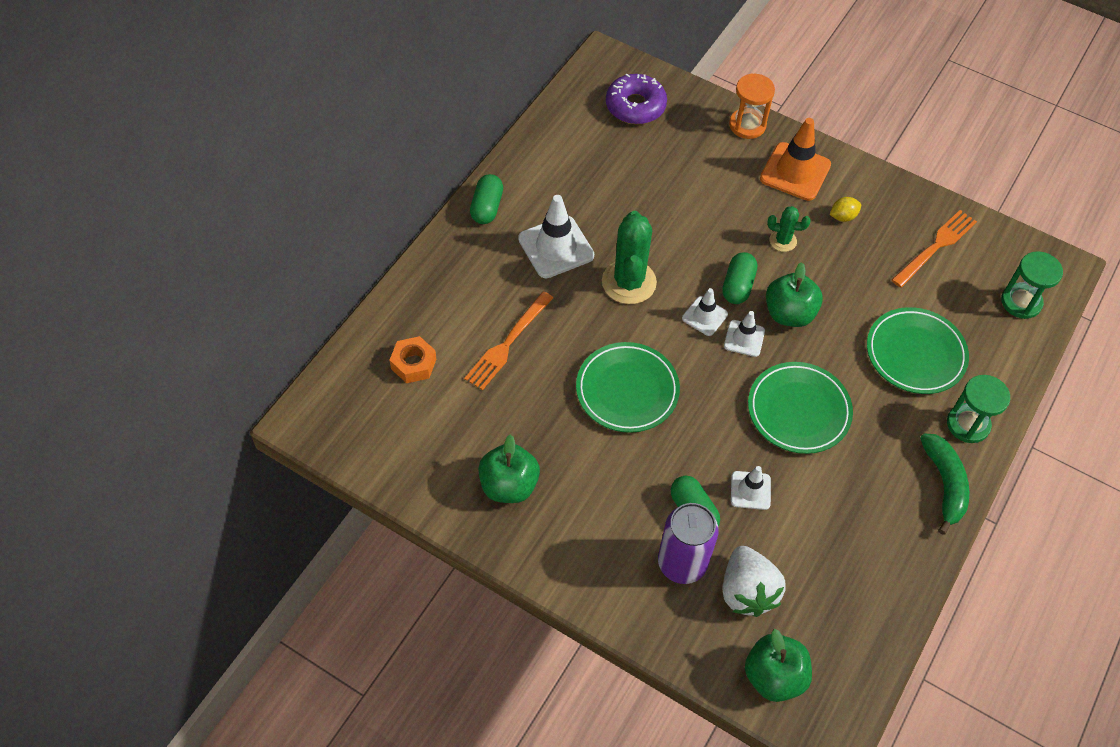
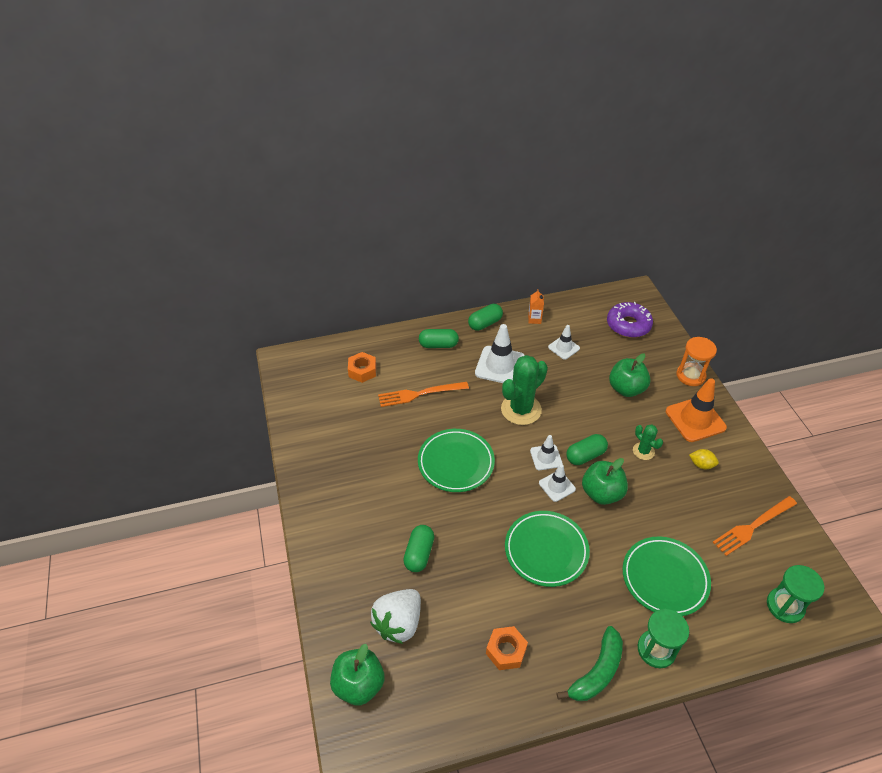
camera: 45 degrees right, 10 degrees down
green apple [478,434,540,503] -> green apple moved to [609,353,651,397]
purple can [658,503,719,584] -> none
white traffic cone [731,466,771,510] -> white traffic cone moved to [548,325,580,360]
orange fork [892,210,977,288] -> orange fork turned 150 degrees clockwise [713,496,797,556]
none -> green capsule [419,329,459,348]
none -> orange nut [486,626,528,670]
none -> orange carton [528,289,544,324]

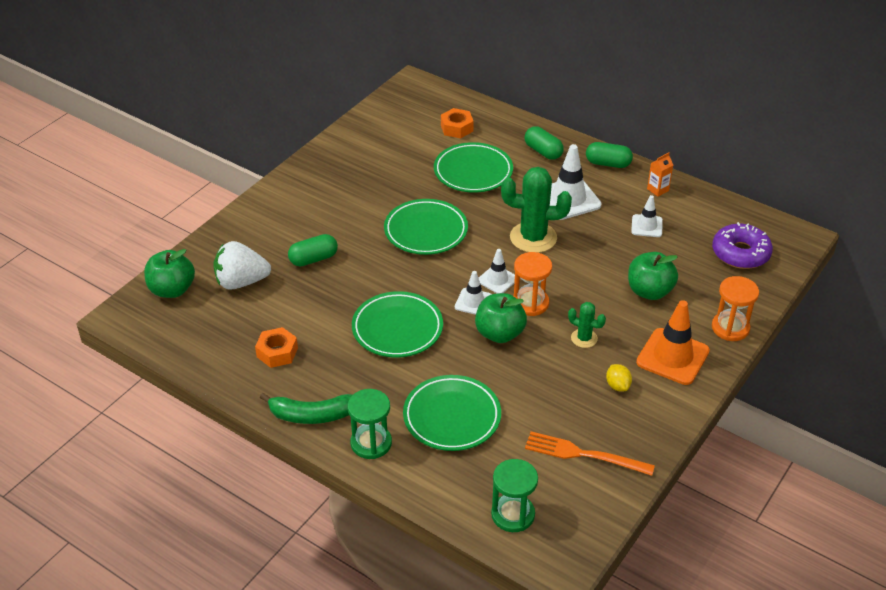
camera: 50 degrees right, 5 degrees down
orange fork [378,382,469,407] -> green plate [434,142,513,193]
green capsule [566,434,608,465] -> orange hourglass [513,252,552,316]
green cactus [633,424,663,460] -> green cactus turned 75 degrees counterclockwise [568,302,606,348]

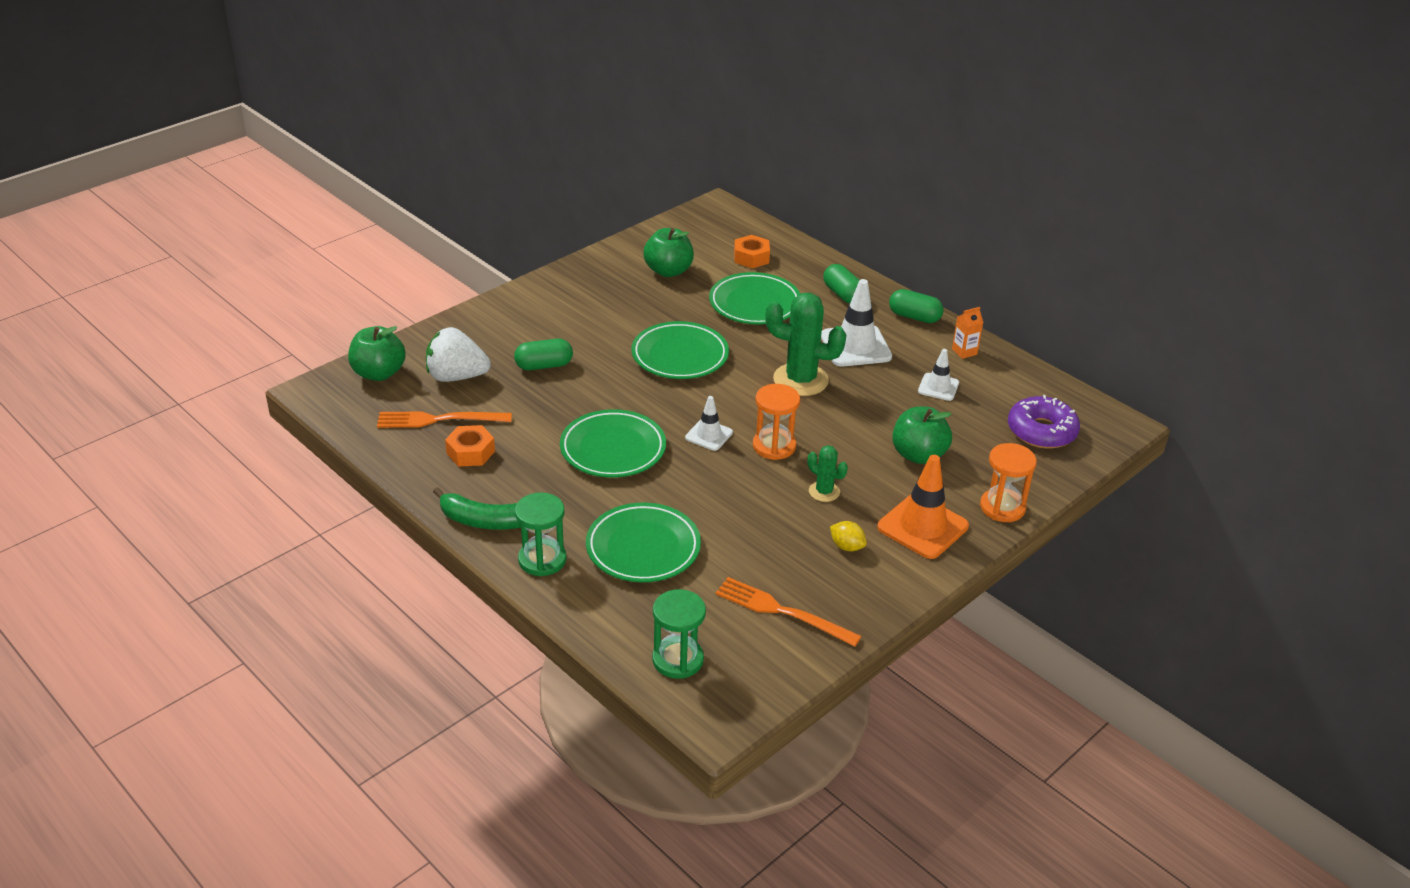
camera: 10 degrees right, 5 degrees down
green apple [475,293,527,343] -> green apple moved to [643,228,694,277]
white traffic cone [479,249,515,294] -> none
yellow lemon [606,364,632,392] -> yellow lemon turned 45 degrees counterclockwise [830,521,867,551]
none -> orange fork [377,411,512,428]

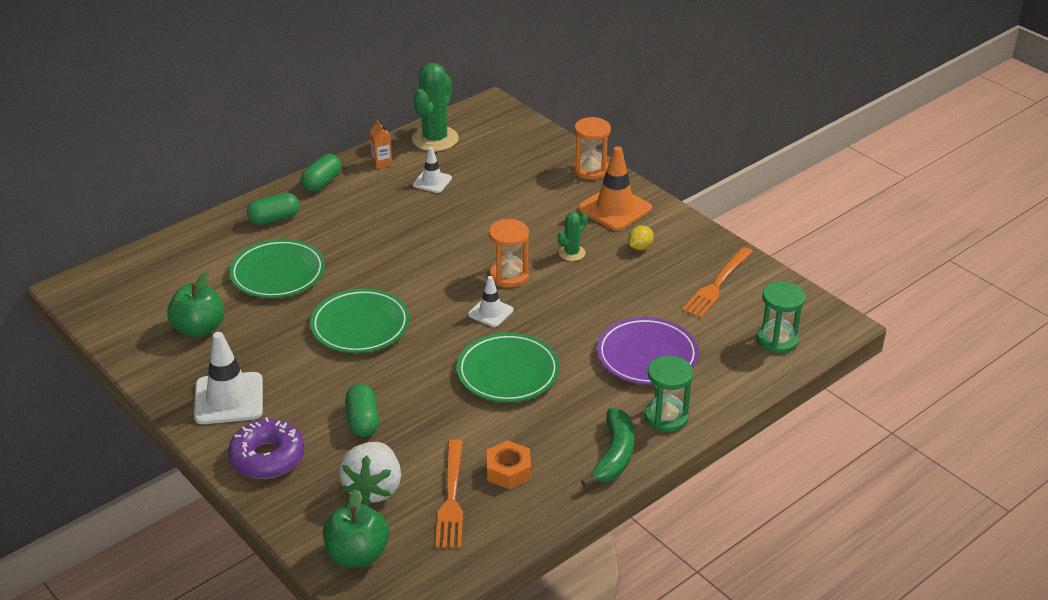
camera: 85 degrees left, 0 degrees up
green plate [586,502,701,582] -> purple plate [597,317,699,385]
orange nut [734,235,770,268] -> none
green cactus [765,293,846,396] -> green cactus moved to [412,63,459,151]
white traffic cone [821,279,892,367] -> white traffic cone moved to [194,332,263,424]
green apple [892,407,952,464] -> none
purple donut [1008,395,1080,449] -> purple donut moved to [228,417,305,479]

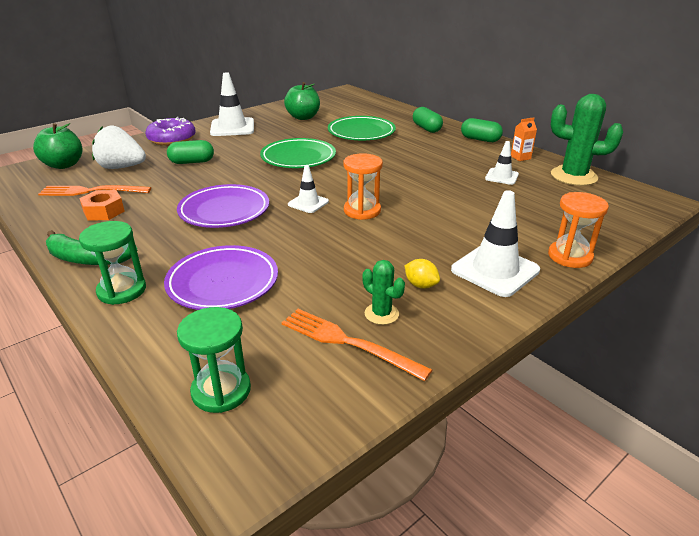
camera: 90 degrees right, 5 degrees down
green plate [457,333,560,402] -> purple plate [177,184,269,228]
green cactus [558,212,588,261] -> green cactus moved to [362,260,405,325]
orange traffic cone [578,146,652,231] -> white traffic cone [451,190,540,297]

